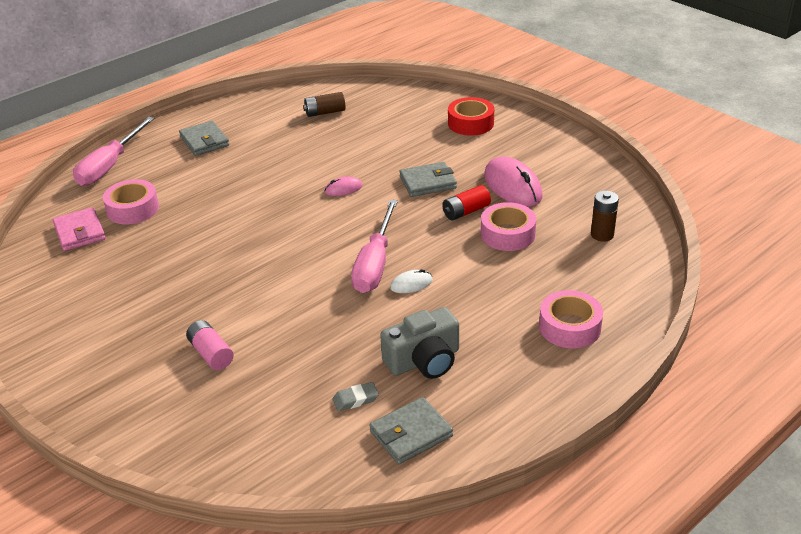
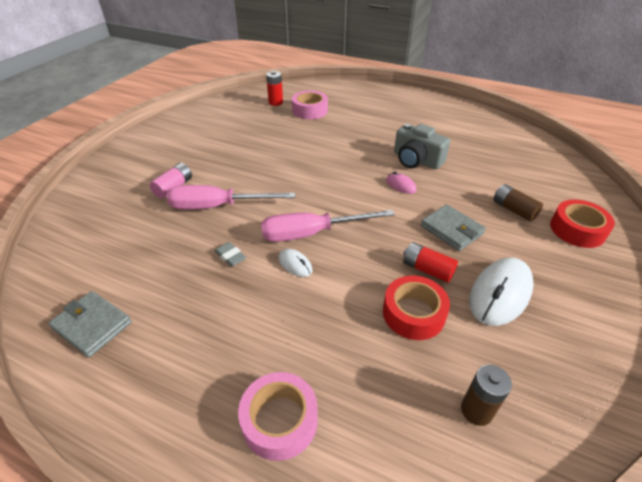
camera: 65 degrees right, 5 degrees up
pink wallet [53,207,106,251] -> red battery [266,71,283,106]
pink screwdriver [73,117,155,186] -> pink screwdriver moved to [167,185,296,209]
grey wallet [179,121,229,156] -> none
brown battery [303,92,346,117] -> brown battery moved to [493,184,543,221]
grey eraser [333,382,379,411] -> grey eraser moved to [215,242,246,267]
grey camera [380,307,459,379] -> grey camera moved to [394,123,450,169]
pink tape [481,202,536,251] -> red tape [383,276,450,340]
pink mouse [484,156,542,207] -> white mouse [469,258,534,326]

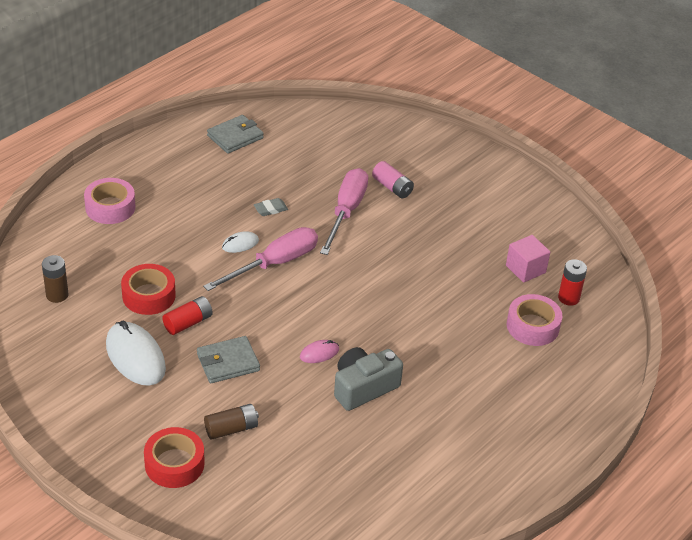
camera: 105 degrees right, 0 degrees up
pink screwdriver [261,210,395,242] -> pink screwdriver turned 45 degrees clockwise [203,227,318,291]
none -> pink cube [506,235,550,283]

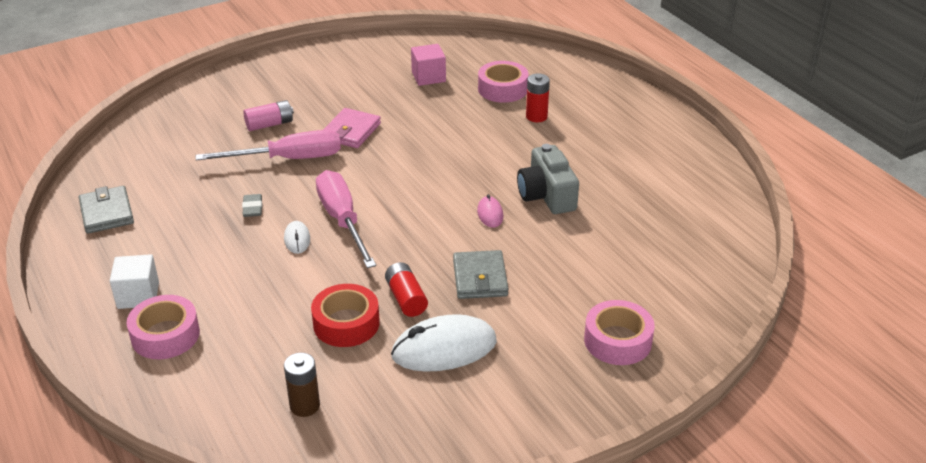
camera: 70 degrees left, 5 degrees down
red tape [144,427,205,488] -> pink tape [584,300,655,365]
brown battery [204,404,259,440] -> none
pink screwdriver [320,168,368,255] -> pink screwdriver turned 135 degrees clockwise [196,130,341,161]
red battery [558,259,587,306] -> red battery moved to [526,73,550,122]
none -> white cube [110,254,159,309]
none -> pink wallet [323,108,381,148]

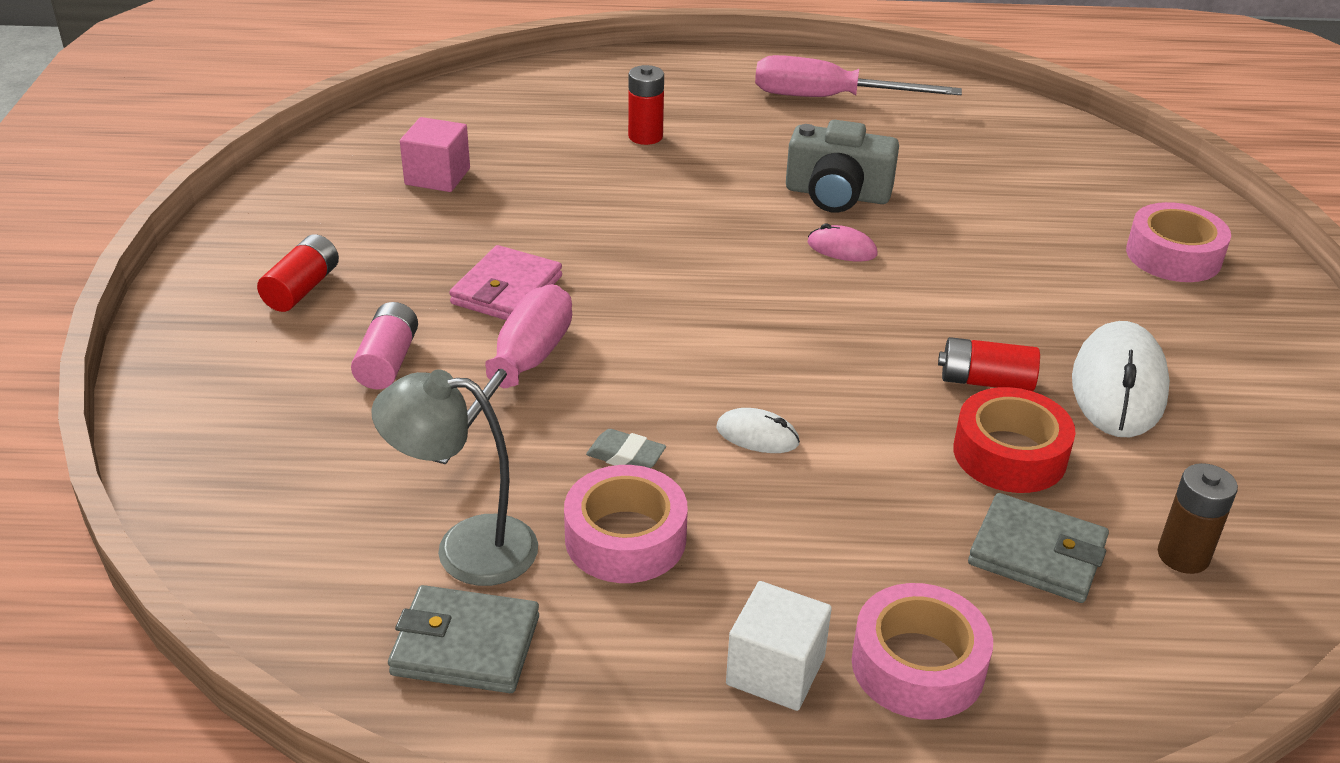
camera: 60 degrees left, 0 degrees up
pink screwdriver [316,170,376,268] -> pink screwdriver moved to [755,55,962,97]
pink wallet [323,108,381,148] -> pink wallet turned 60 degrees clockwise [449,245,562,320]
grey wallet [453,250,508,299] -> grey wallet moved to [968,493,1109,603]
pink tape [478,61,529,103] -> pink tape moved to [564,465,688,583]
none -> red battery [257,234,339,312]
none -> grey lamp [371,369,538,586]

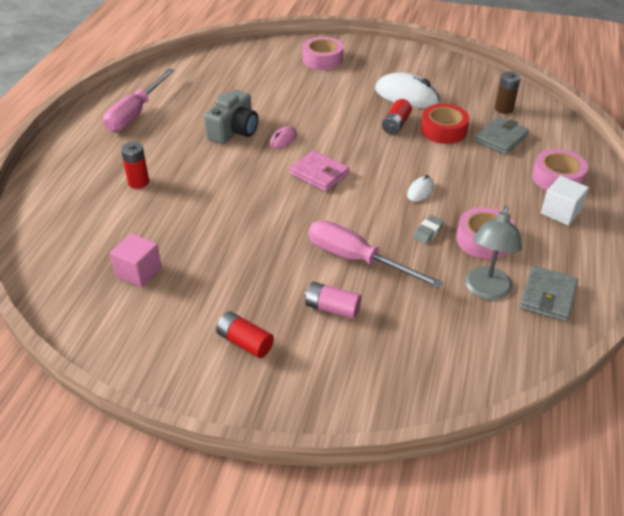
camera: 75 degrees left, 5 degrees up
pink wallet [449,245,562,320] -> pink wallet moved to [289,150,350,192]

